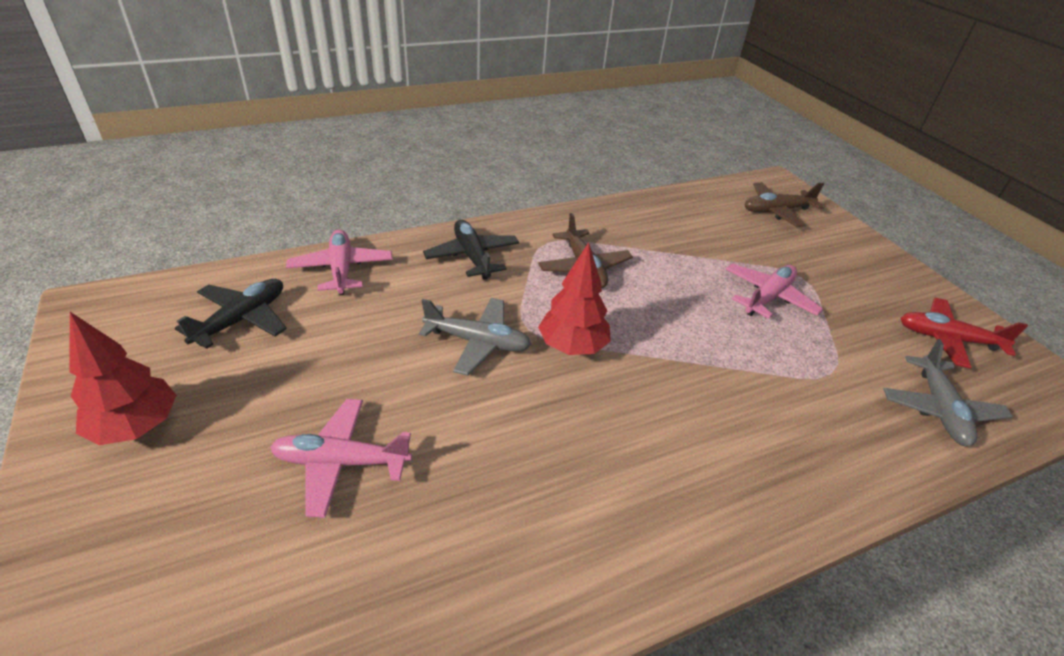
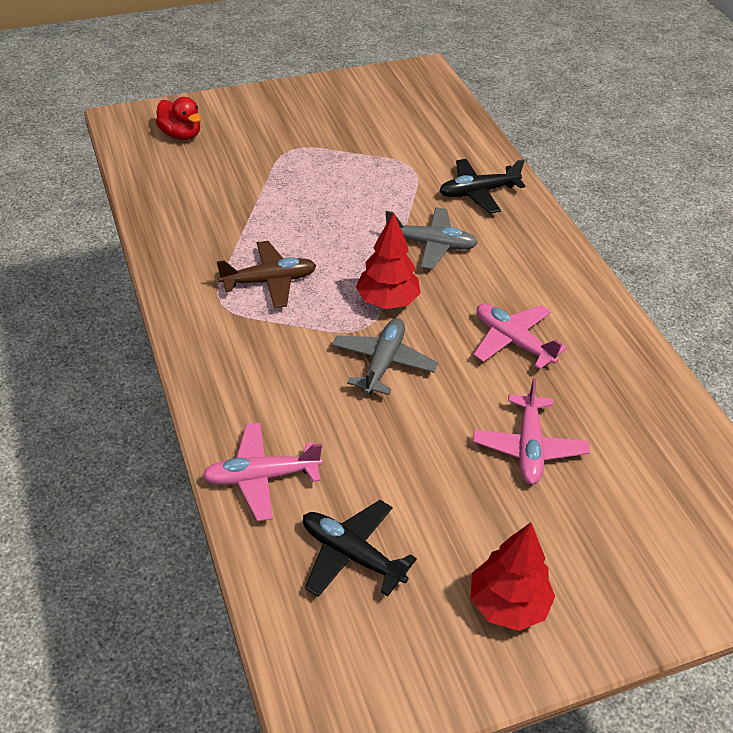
camera: 85 degrees left, 5 degrees up
black plane [423,220,519,280] -> black plane moved to [439,159,525,214]
pink plane [725,263,823,319] -> pink plane moved to [473,304,567,369]
brown plane [745,182,824,227] -> red duck [156,97,201,140]
grey plane [883,339,1013,446] -> grey plane moved to [386,207,478,269]
red plane [901,298,1028,369] -> none

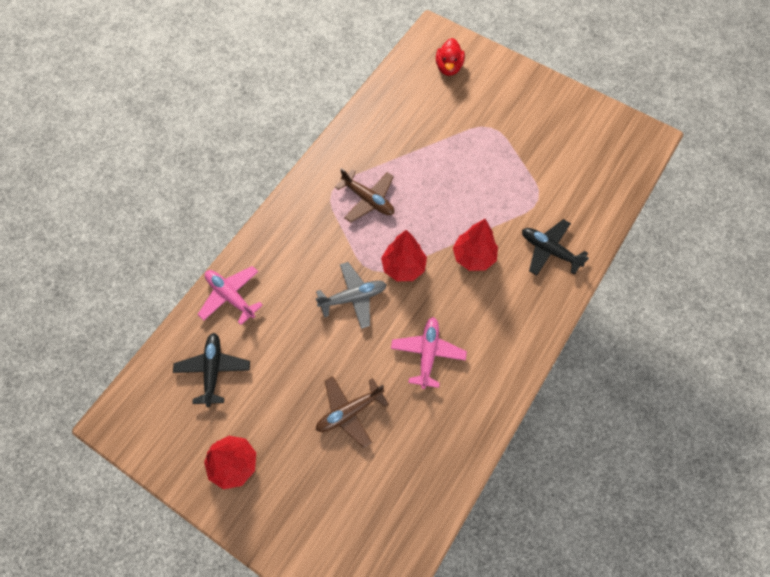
camera: 55 degrees right, 20 degrees up
grey plane [386,207,478,269] -> red tree [453,219,498,271]
pink plane [473,378,590,484] -> brown plane [316,376,389,448]

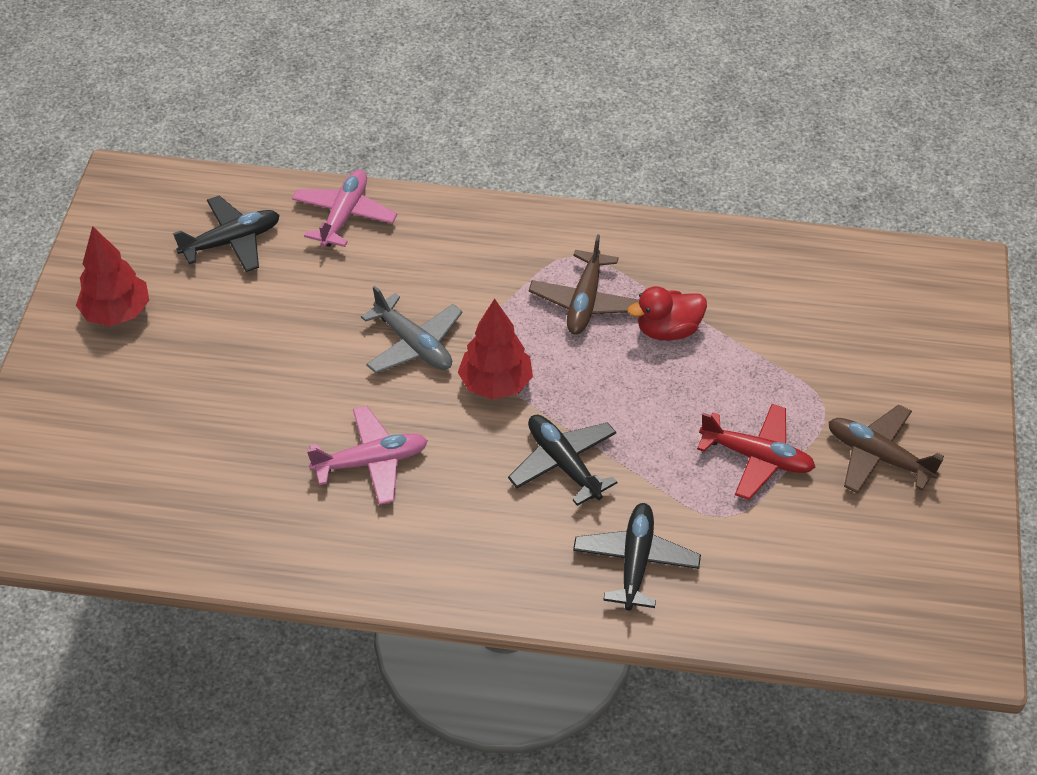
camera: 65 degrees right, 15 degrees down
brown plane [316,376,389,448] -> brown plane moved to [828,404,944,494]
red duck [436,38,465,76] -> red duck moved to [628,286,707,341]
red tree [453,219,498,271] -> black plane [508,415,617,506]
none -> red plane [697,404,815,500]

